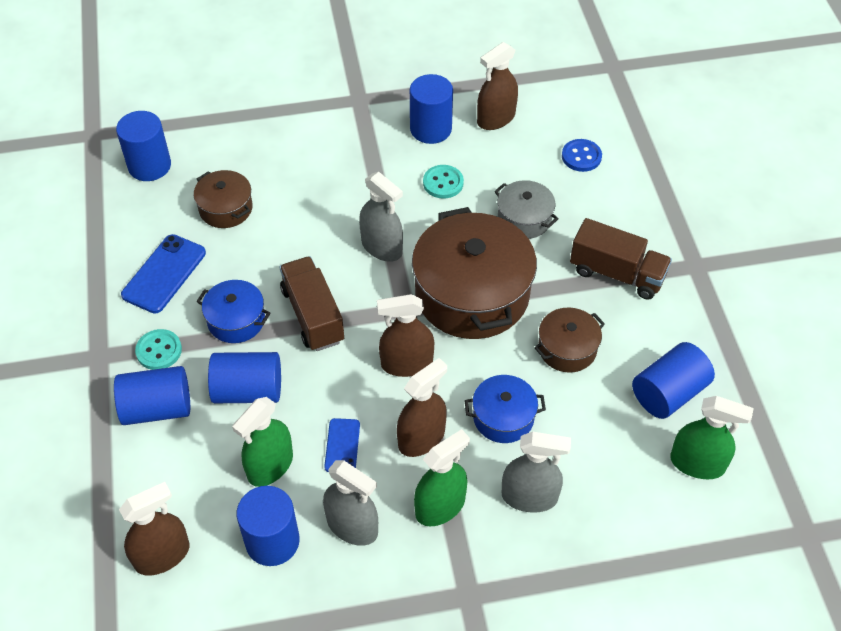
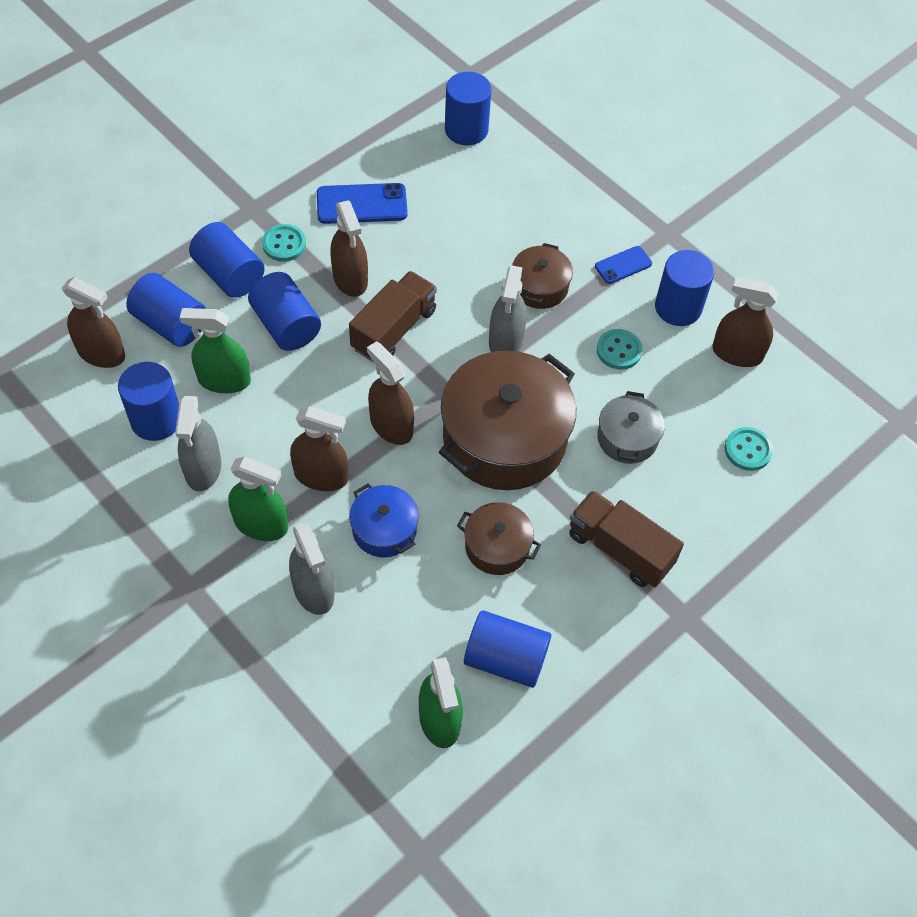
camera: 55 degrees right, 5 degrees up
brown pot [194,170,253,228] -> brown pot moved to [512,243,573,309]
blue pot [196,280,271,343] -> brown spray bottle [330,200,368,297]
blue phone [324,418,360,472] -> blue phone moved to [595,246,652,284]
blue button [562,139,602,172] -> turquoise button [725,427,773,471]
brown truck [570,218,672,300] -> brown truck turned 135 degrees clockwise [569,490,684,587]
none -> blue cylinder [126,273,206,347]

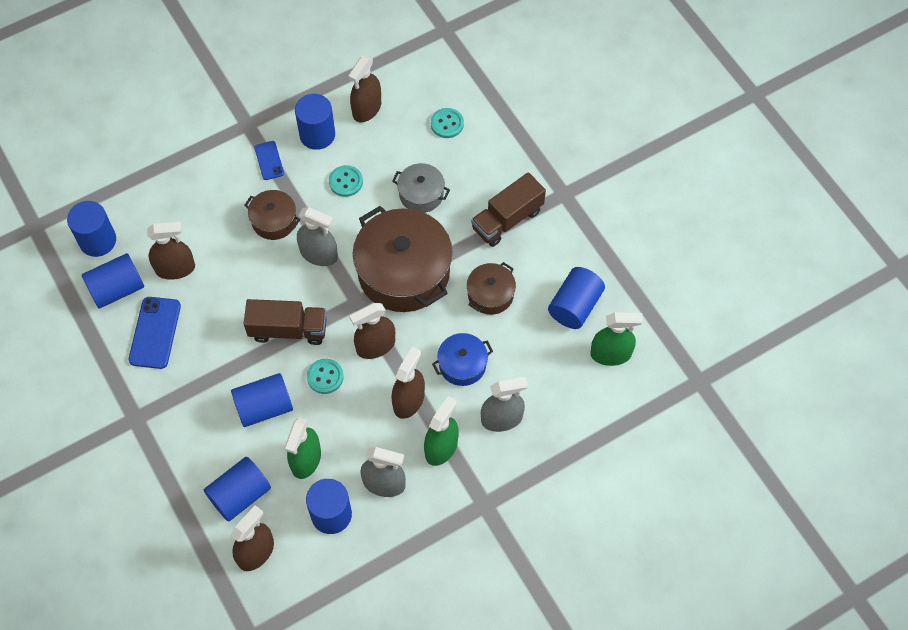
camera: 75 degrees left, 5 degrees up
blue cylinder [189,222,265,298] -> blue cylinder moved to [82,253,144,309]
turquoise button [262,224,306,262] -> turquoise button moved to [307,359,344,394]
brown spray bottle [330,200,368,297] -> brown spray bottle moved to [147,222,195,280]
brown truck [349,271,437,363] -> brown truck turned 135 degrees clockwise [244,299,327,345]

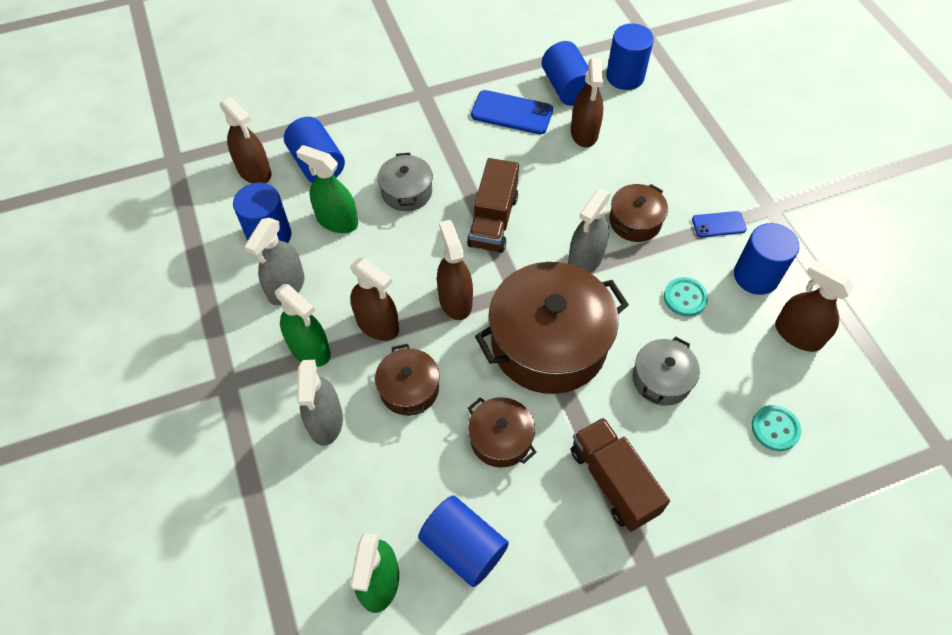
camera: 100 degrees right, 5 degrees down
blue cylinder [231,373,293,427] -> grey pot [377,153,433,211]
turquoise button [307,359,344,394] -> none
blue pot [432,333,493,386] -> brown pot [375,344,440,416]

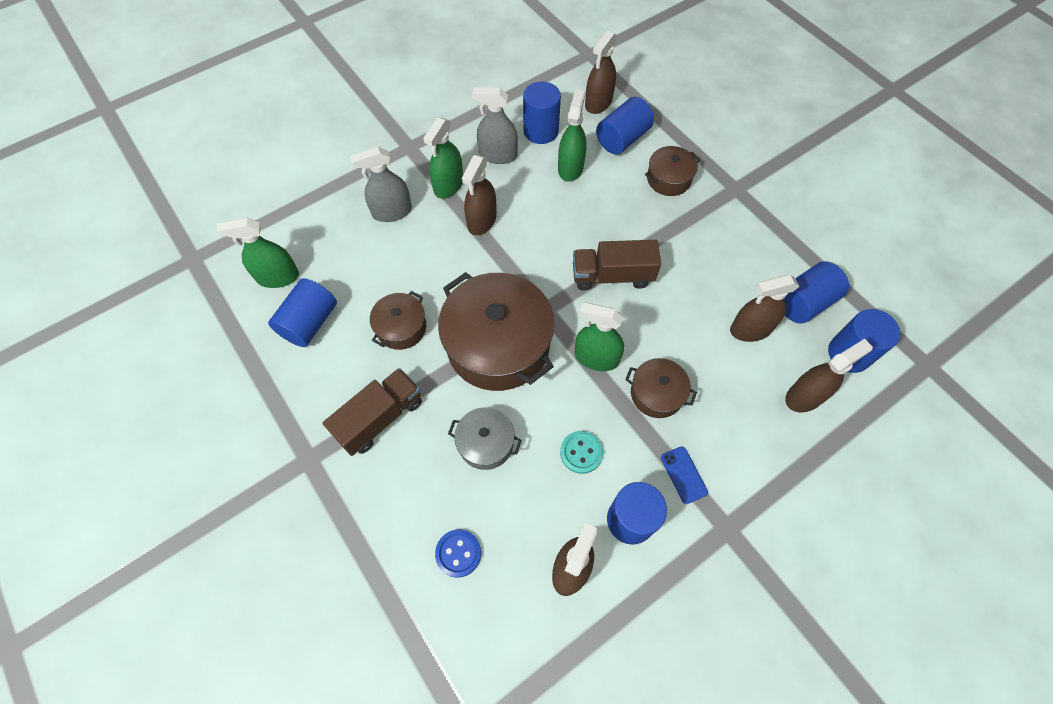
camera: 75 degrees right, 5 degrees up
brown pot [375,344,440,416] -> brown pot moved to [645,146,700,196]
grey pot [377,153,433,211] -> none
brown spray bottle [437,220,473,320] -> brown spray bottle moved to [785,339,873,412]
blue phone [471,90,553,134] -> none
grey spray bottle [568,189,611,273] -> green spray bottle [575,302,624,371]
turquoise button [751,405,801,451] -> blue button [435,529,481,578]

